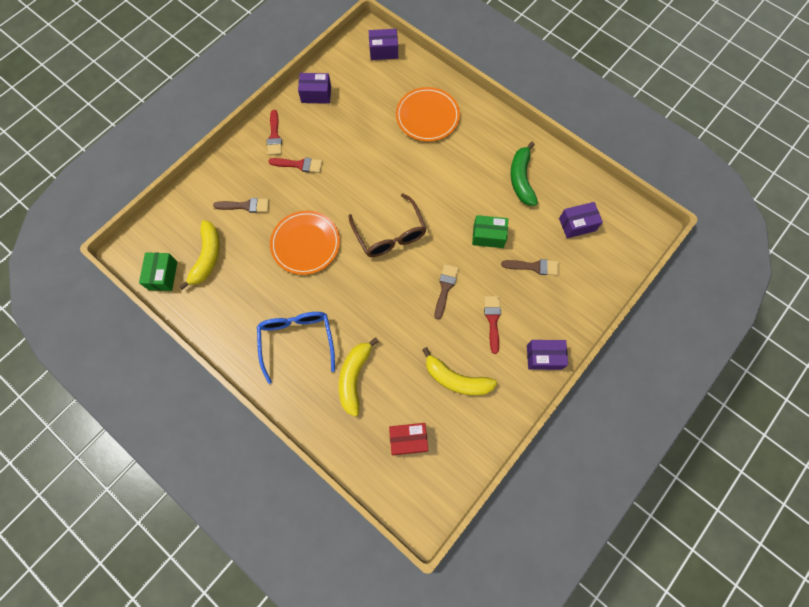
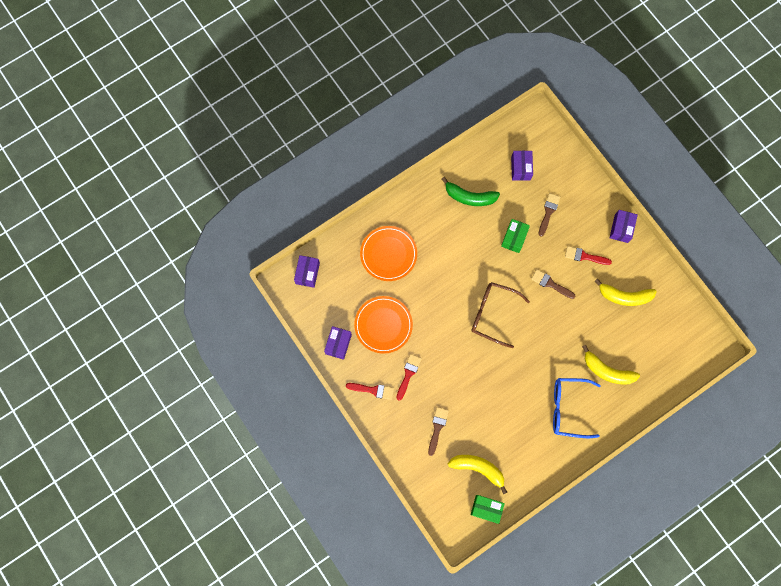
camera: 75 degrees left, 5 degrees up
orange plate [270,210,340,275] -> orange plate moved to [354,296,413,354]
brown glasses [349,193,427,257] -> brown glasses turned 150 degrees counterclockwise [472,282,530,348]
red box [389,423,428,455] -> none
yellow banana [422,347,497,396] -> yellow banana turned 60 degrees clockwise [595,278,657,306]

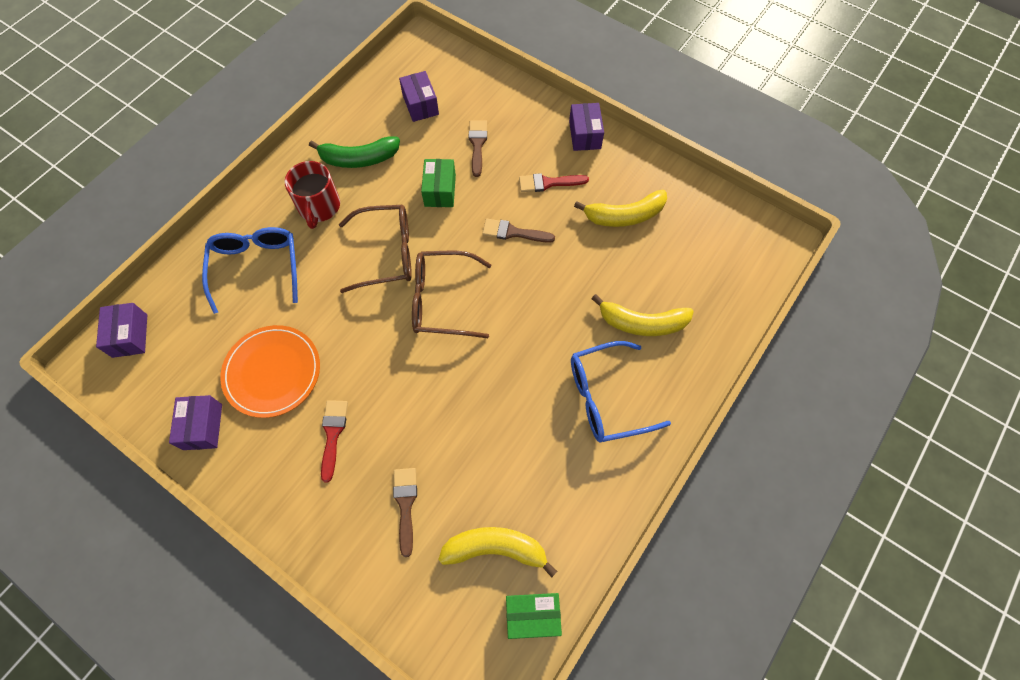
camera: 20 degrees left, 10 degrees down
red brush [346,383,394,400] -> none
orange plate [360,226,417,281] -> blue glasses [202,227,298,314]
none -> red mug [285,161,340,229]
none -> brown glasses [339,205,412,293]

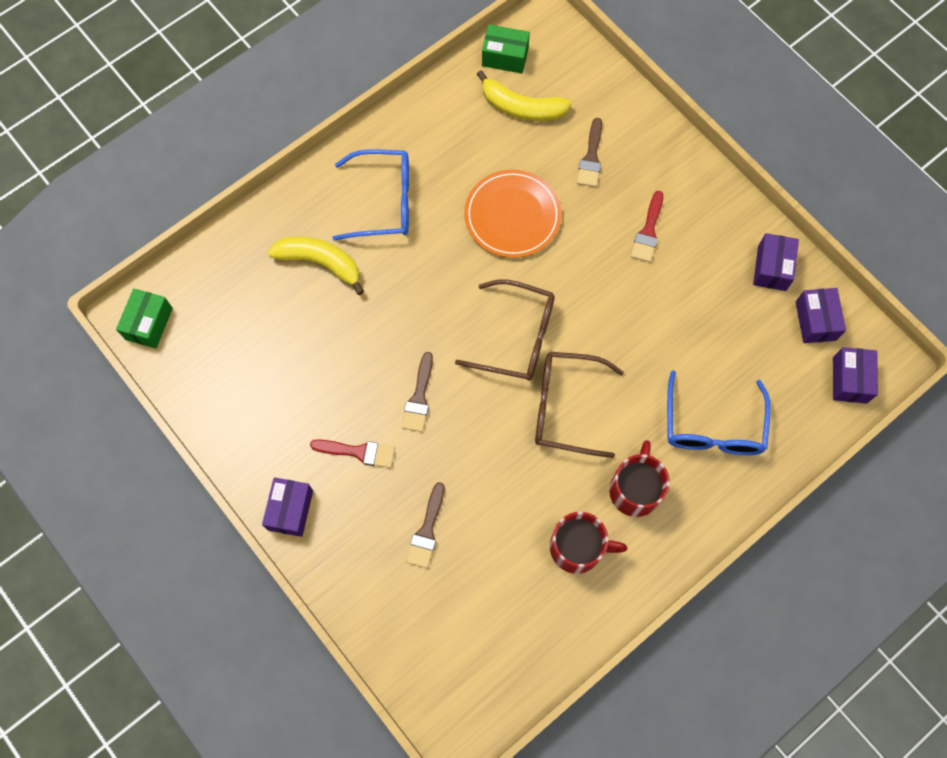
camera: 165 degrees left, 5 degrees up
orange plate [220,325,320,418] -> orange plate moved to [464,170,562,258]
green banana [309,136,400,168] -> red mug [550,512,628,574]
purple box [399,71,439,122] -> purple box moved to [796,288,846,343]
green box [421,159,456,207] -> green box moved to [116,289,173,348]
brown brush [482,219,555,243] -> brown brush turned 75 degrees clockwise [402,352,433,432]
yellow banana [574,190,667,227] -> none

